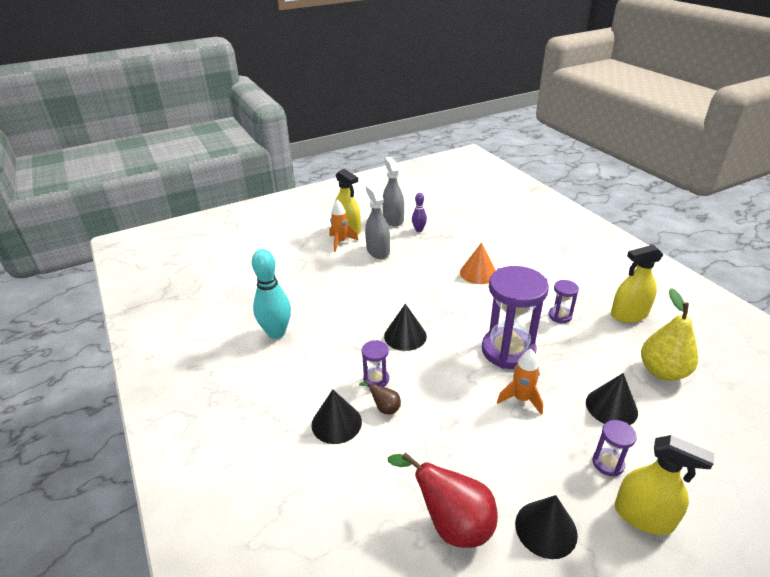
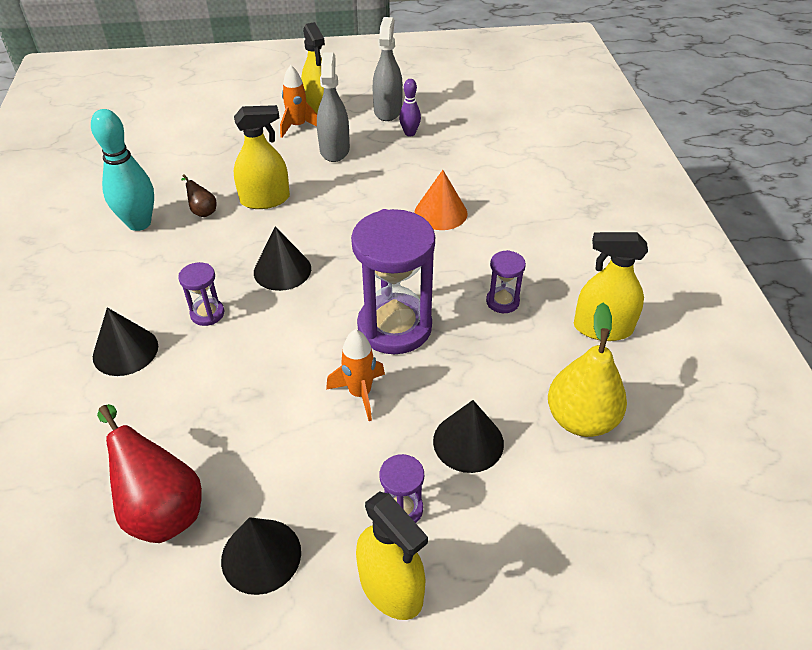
camera: 20 degrees right, 10 degrees up
brown pear [359,380,401,414] -> brown pear moved to [181,174,216,217]
none -> yellow spray bottle [234,105,290,209]

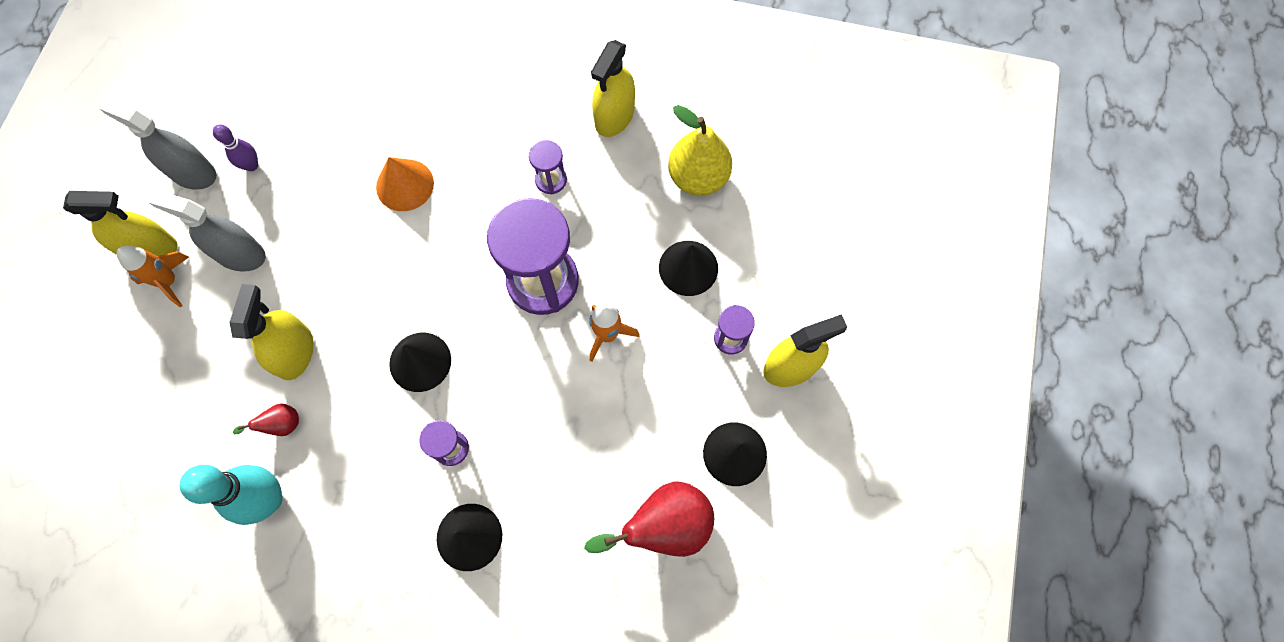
camera: 70 degrees left, 25 degrees up
brown pear [181,174,216,217] -> red pear [233,403,299,436]

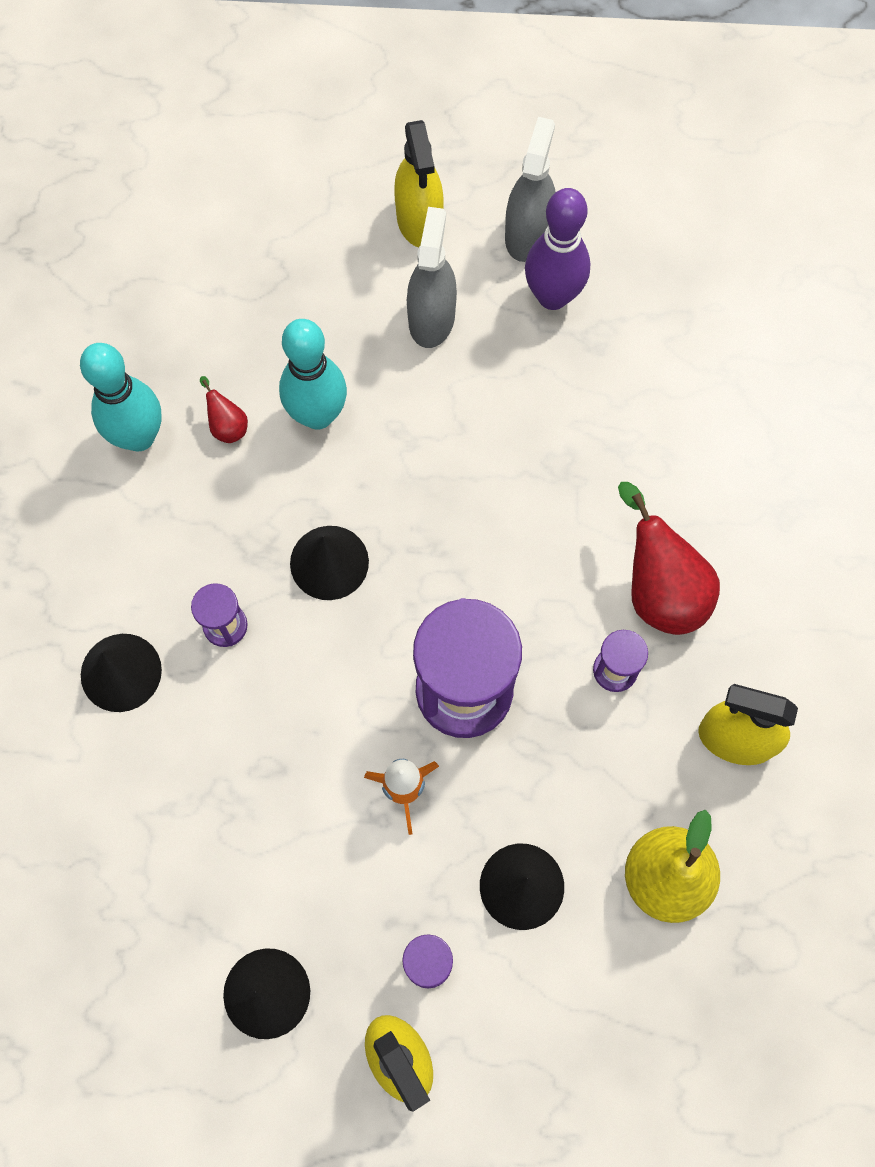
camera: 80 degrees right, 0 degrees up
orange rocket [117,246,189,307] -> none
purple bowling pin [213,125,258,171] -> purple bowling pin [525,188,590,310], size x1.87
yellow spray bottle [230,284,313,380] -> turquoise bowling pin [279,319,347,430]
orange cone [376,157,434,211] -> none
red pear [584,482,714,557] -> red pear moved to [618,482,720,635]

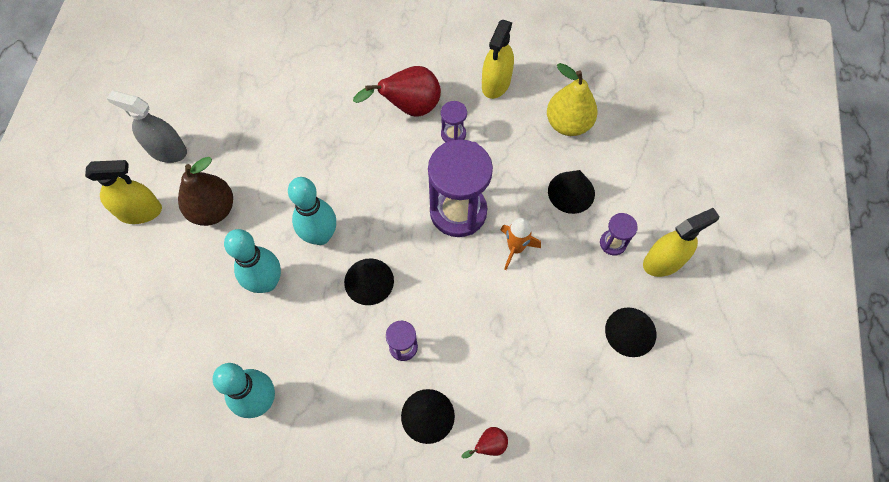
camera: 85 degrees left, 5 degrees down
red pear [200,376,248,443] -> red pear moved to [462,427,508,458]
grey spray bottle [407,207,457,348] -> brown pear [178,157,233,226]
purple bowling pin [525,188,590,310] -> none
none -> turquoise bowling pin [288,177,336,245]

